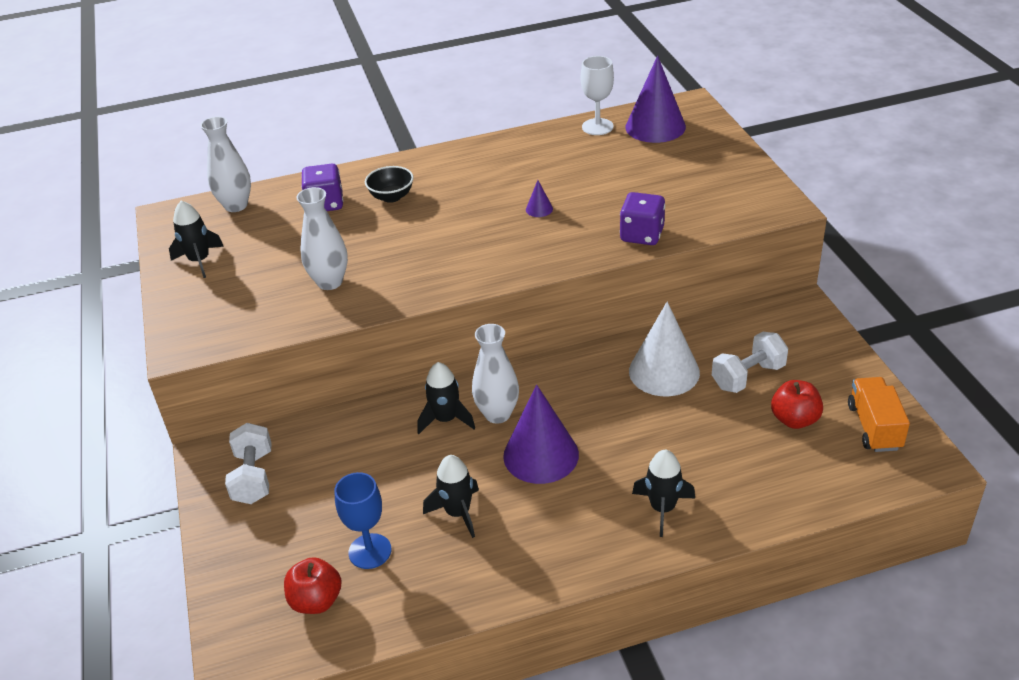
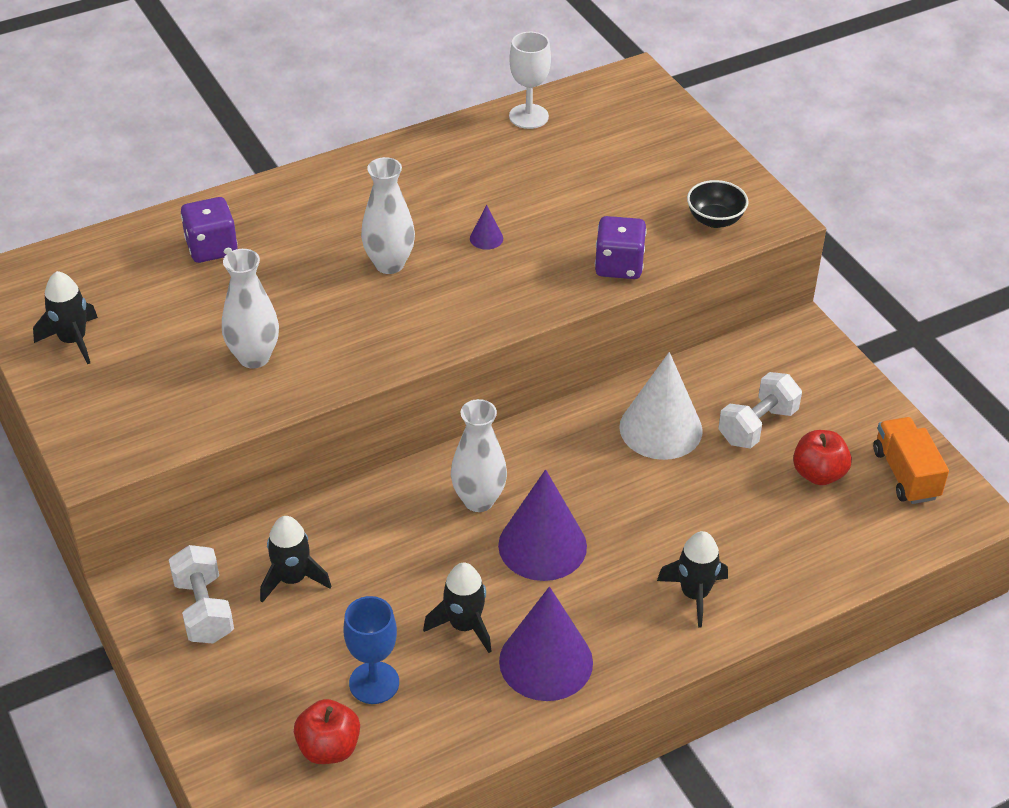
camera: 15 degrees left, 5 degrees up
white vase [200,117,251,212] -> white vase moved to [361,157,415,274]
black bowl [365,166,414,203] -> black bowl moved to [687,180,749,228]
black rocket [417,362,475,434] -> black rocket moved to [260,516,332,603]
purple cone [625,56,686,143] -> purple cone moved to [499,587,593,701]

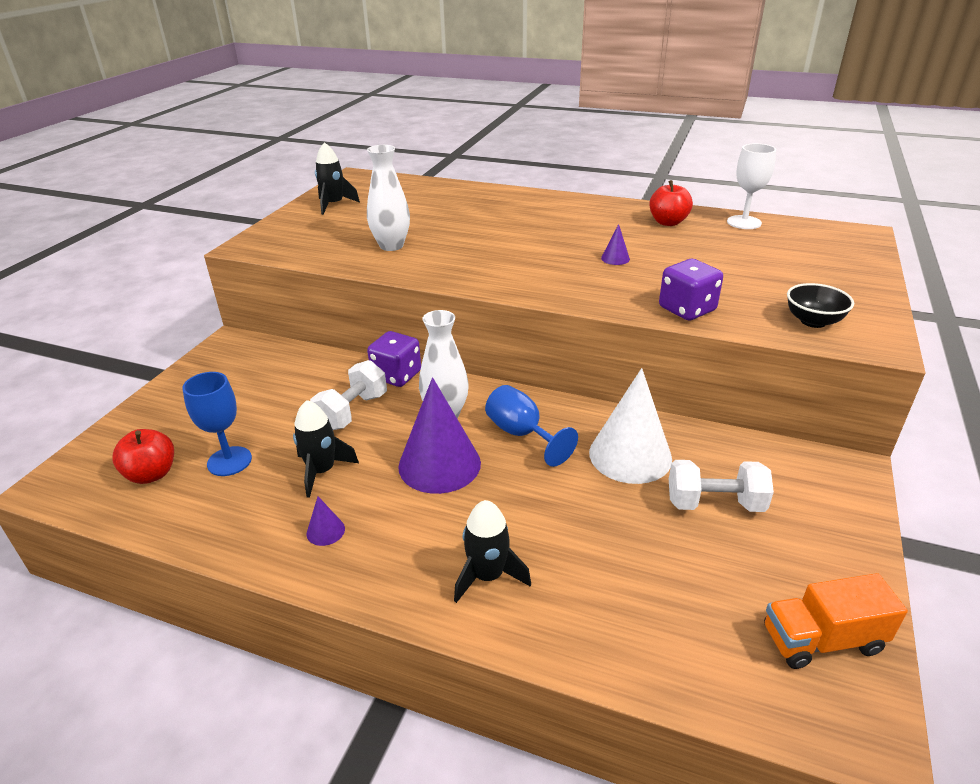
camera: 50 degrees right, 10 degrees down
white dumbbell [169,545,234,644] -> white dumbbell moved to [310,360,387,430]
purple dice [181,197,238,263] -> purple dice moved to [367,331,421,387]
black rocket [260,516,332,603] -> none
white vase [361,157,415,274] -> none
purple cone [499,587,593,701] -> purple cone [307,496,345,546], size x0.42
red apple [793,430,852,485] -> red apple moved to [649,180,693,226]
orange truck [873,417,949,504] -> orange truck turned 135 degrees counterclockwise [764,573,908,669]
none -> blue goblet [485,385,578,467]

